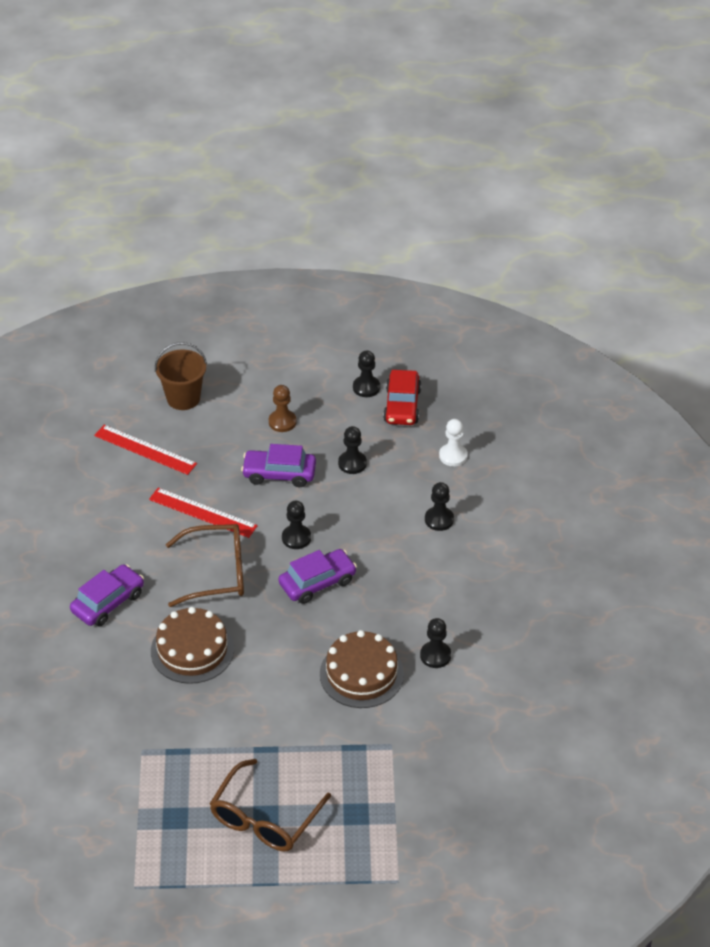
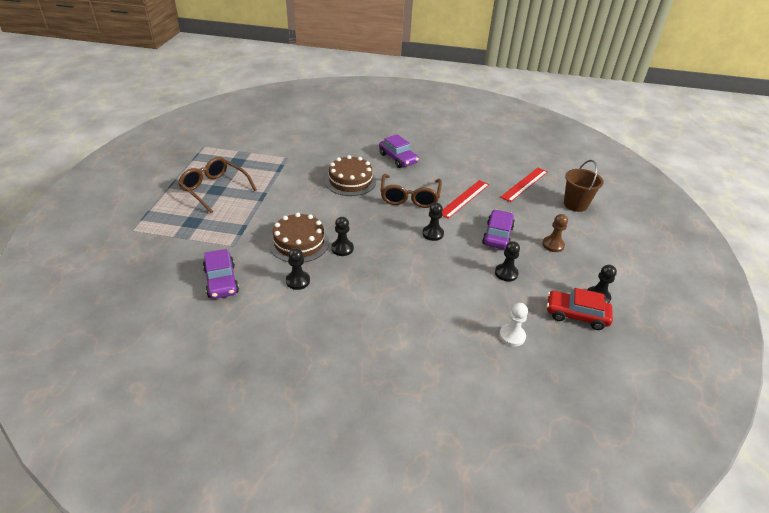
camera: 100 degrees right, 5 degrees down
purple car [279,549,357,604] -> purple car moved to [203,249,239,299]
black pawn [425,482,454,531] -> black pawn moved to [331,217,354,256]

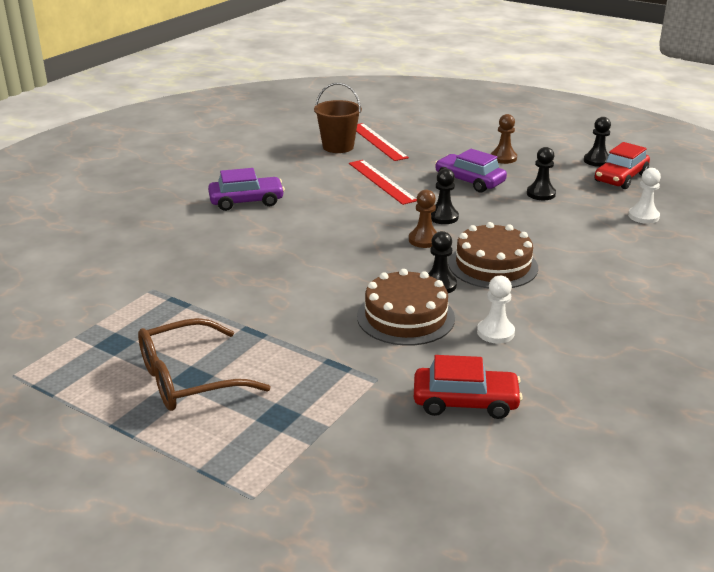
camera: 65 degrees left, 10 degrees down
purple car [203,249,239,299] -> red car [414,355,523,419]
black pawn [286,248,310,290] -> white pawn [477,276,515,344]
brown cake [325,155,376,196] -> brown cake moved to [448,222,538,289]
brown glasses [381,174,442,208] -> none
brown bucket [564,160,603,212] -> brown bucket moved to [314,83,362,153]
none -> brown pawn [409,190,437,248]

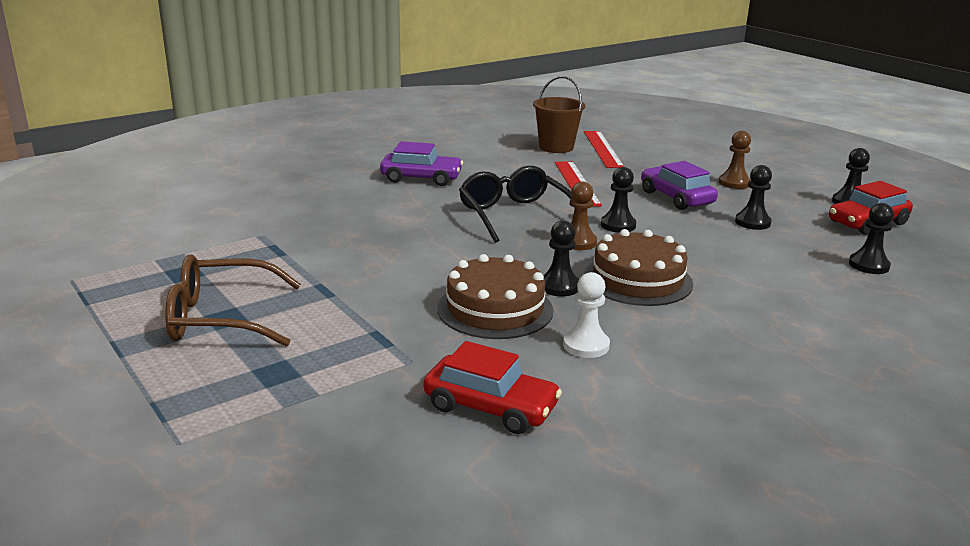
camera: 20 degrees right, 5 degrees down
white pawn [628,168,661,224] -> black pawn [849,203,894,274]
none -> black glasses [459,166,575,243]

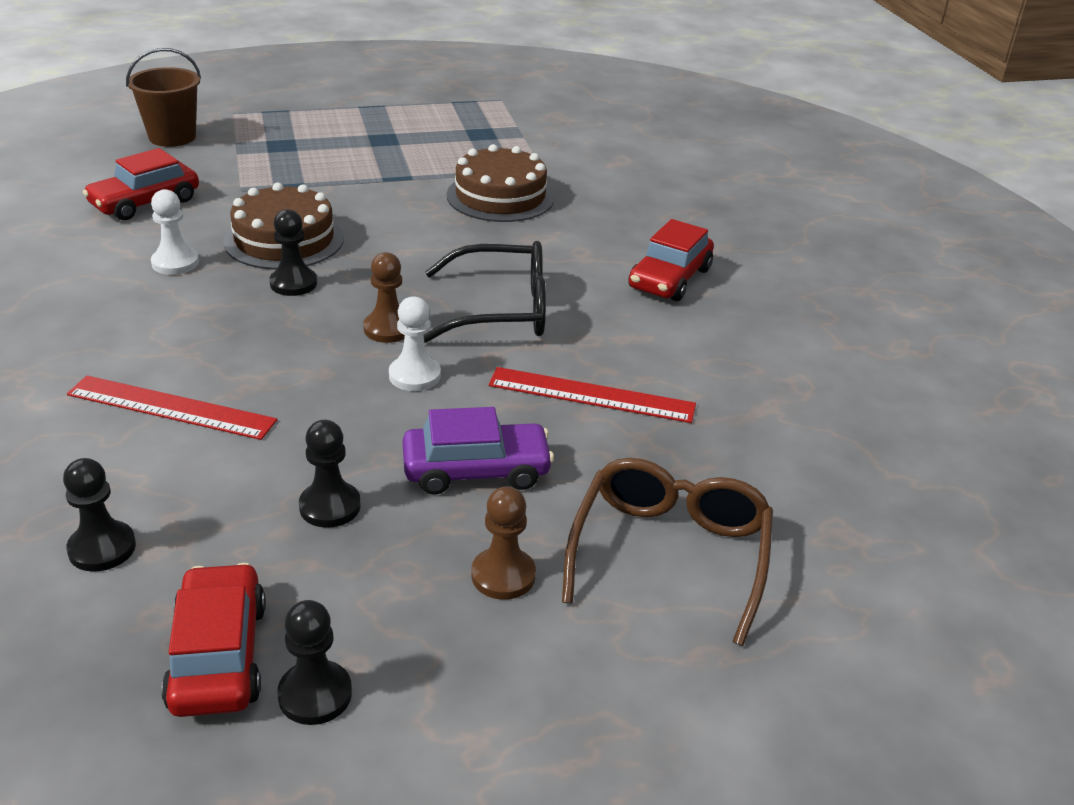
camera: 110 degrees right, 10 degrees up
brown glasses [165,255,301,347] -> brown glasses moved to [562,458,773,646]
purple car [380,141,463,186] -> red car [628,219,714,301]
brown bucket [533,76,585,153] -> brown bucket moved to [126,48,201,147]
red ruler [584,131,625,168] -> red ruler moved to [67,375,277,440]
brown cake [584,229,693,306] -> brown cake moved to [447,144,554,222]
black pawn [601,167,636,233] -> white pawn [389,296,441,391]

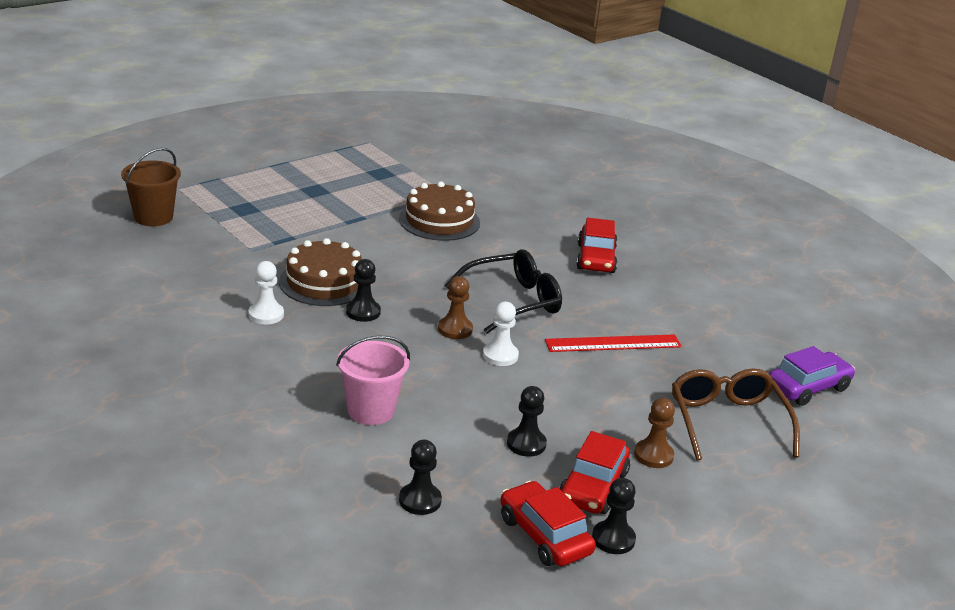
camera: 25 degrees left, 5 degrees down
red ruler [67,375,277,440] -> pink bucket [336,336,410,425]
red car [83,148,199,220] -> red car moved to [559,431,630,514]
purple car [402,407,554,495] -> purple car moved to [769,346,855,406]

